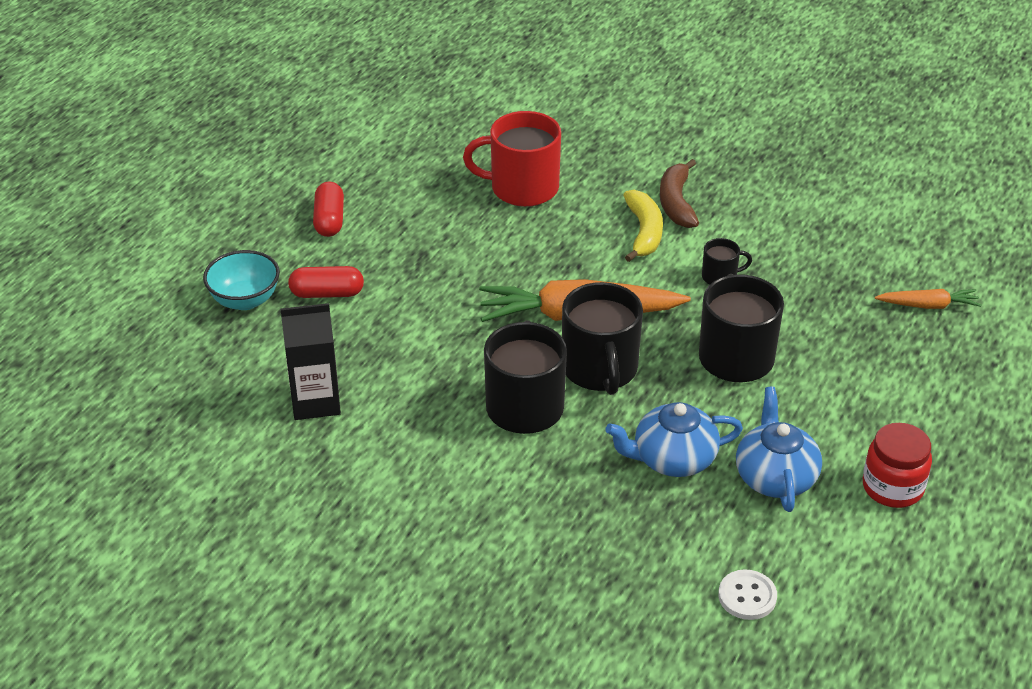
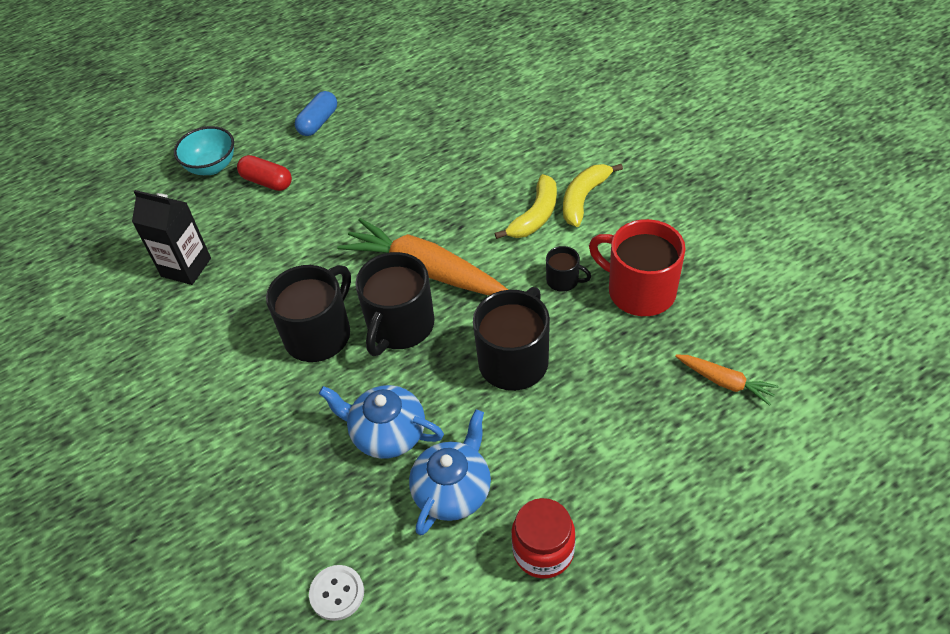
camera: 35 degrees right, 10 degrees up
red capsule [313,181,344,237] -> blue capsule [295,91,337,136]
red mug [463,111,561,207] -> red mug moved to [589,219,686,316]
brown banana [660,159,699,228] -> yellow banana [563,164,623,227]

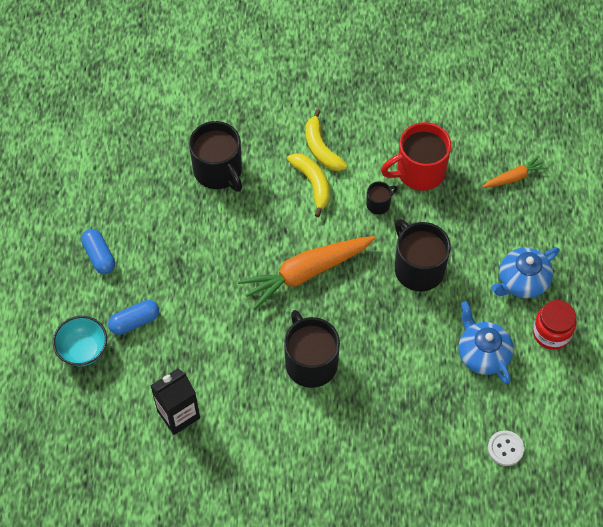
camera: 60 degrees left, 10 degrees up
red capsule [237,155,292,191] -> blue capsule [108,300,159,335]
blue teapot [319,385,444,459] -> blue teapot moved to [491,247,559,298]
black mug [355,252,435,356] -> black mug moved to [189,121,242,192]

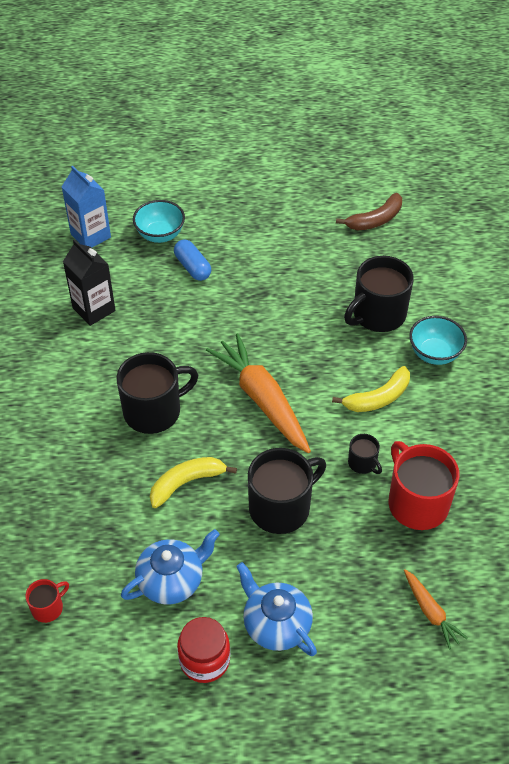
camera: 85 degrees right, 10 degrees down
blue capsule [81,229,115,274] -> none
yellow banana [306,109,347,171] -> yellow banana moved to [150,457,237,508]
white button [488,430,524,466] -> red mug [25,579,69,623]
none -> blue carton [62,165,111,248]
none -> brown banana [336,193,402,230]
none -> turquoise bowl [409,316,467,365]

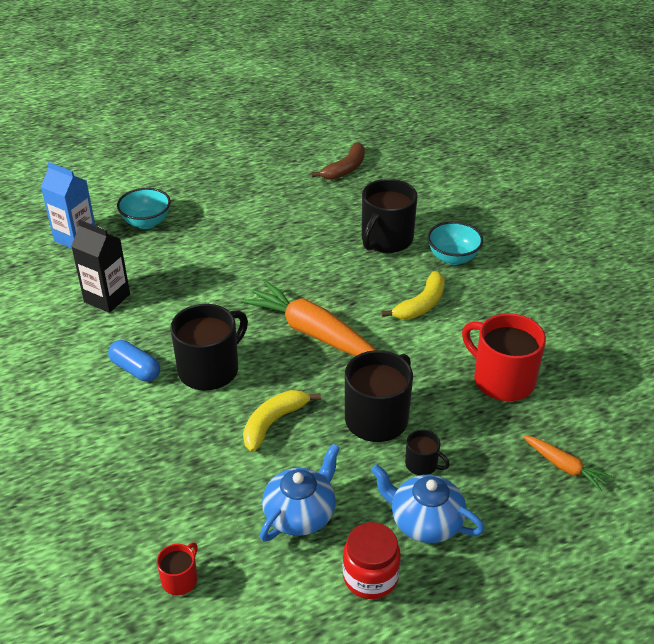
camera: 20 degrees left, 10 degrees down
blue capsule [174,240,211,281] -> blue capsule moved to [108,340,160,382]
black mug [348,434,382,474] -> black mug moved to [405,430,450,475]

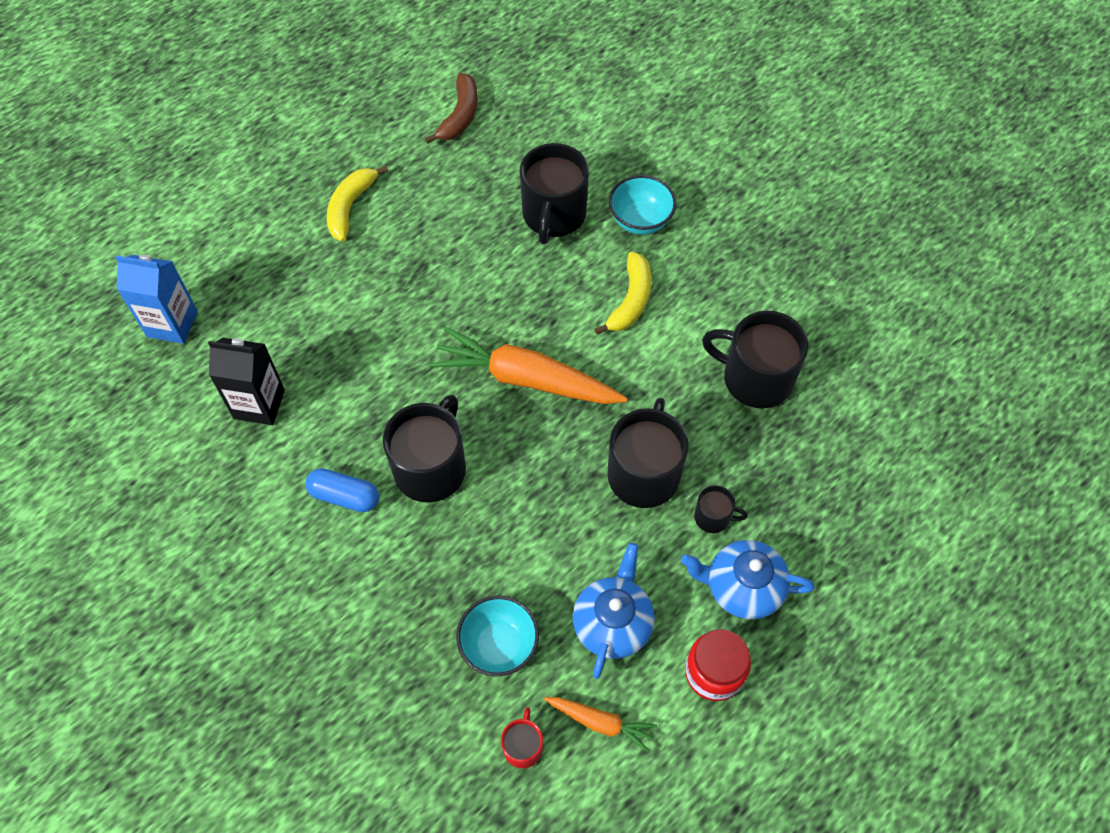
camera: 20 degrees left, 20 degrees up
turquoise bowl [117,188,171,229] -> turquoise bowl moved to [456,596,539,676]
yellow banana [243,390,321,452] -> yellow banana moved to [327,165,388,241]
red mug [462,313,546,401] -> black mug [702,311,808,408]
orange carrot [523,435,612,491] -> orange carrot moved to [544,697,657,752]

